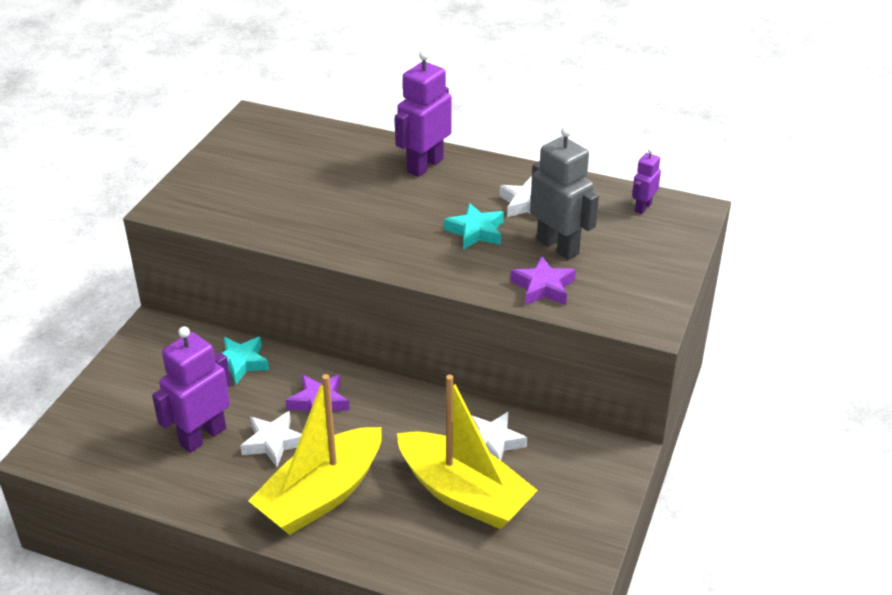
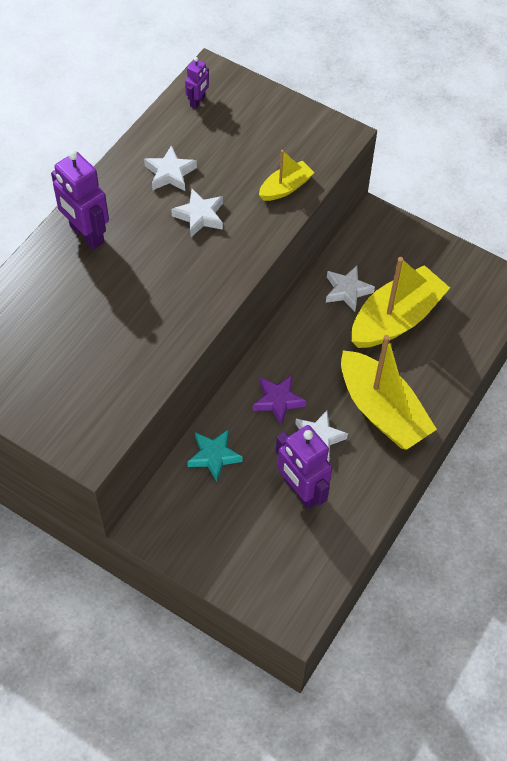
camera: 80 degrees left, 20 degrees up
turquoise star [444,203,504,250] -> white star [171,188,223,237]
purple star [510,256,576,305] -> yellow boat [259,150,315,201]
grey robot [530,126,599,260] -> none
purple robot [632,148,661,214] -> purple robot turned 105 degrees counterclockwise [185,57,209,109]

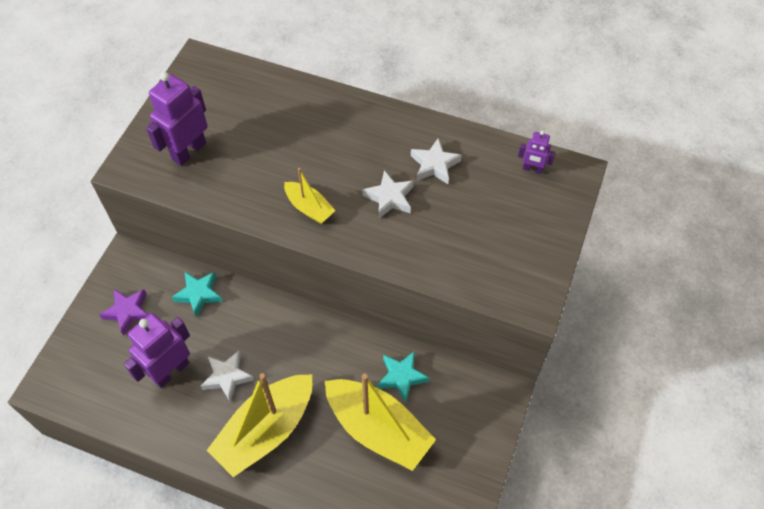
camera: 80 degrees right, 0 degrees up
purple robot [51,150,109,249] -> purple robot moved to [146,72,208,166]
purple star [253,375,306,425] -> purple star moved to [99,289,148,336]
yellow boat [259,150,315,201] -> yellow boat moved to [284,168,336,224]
white star [326,266,375,312] -> turquoise star [378,351,429,402]

